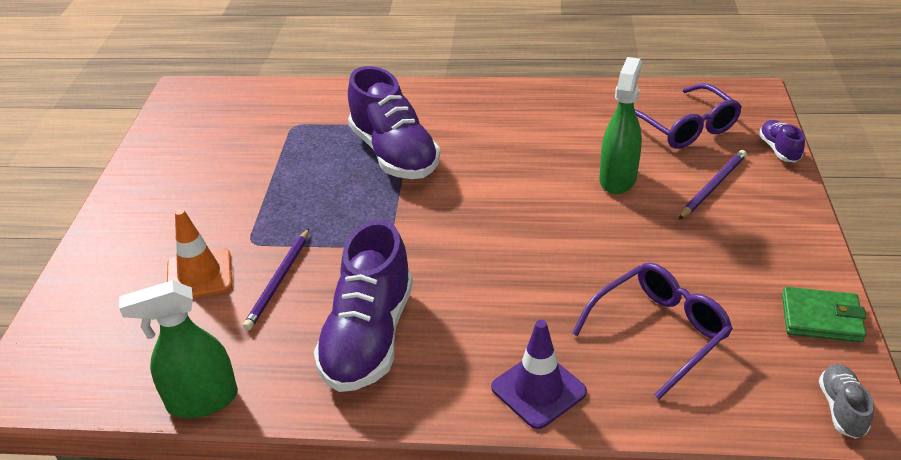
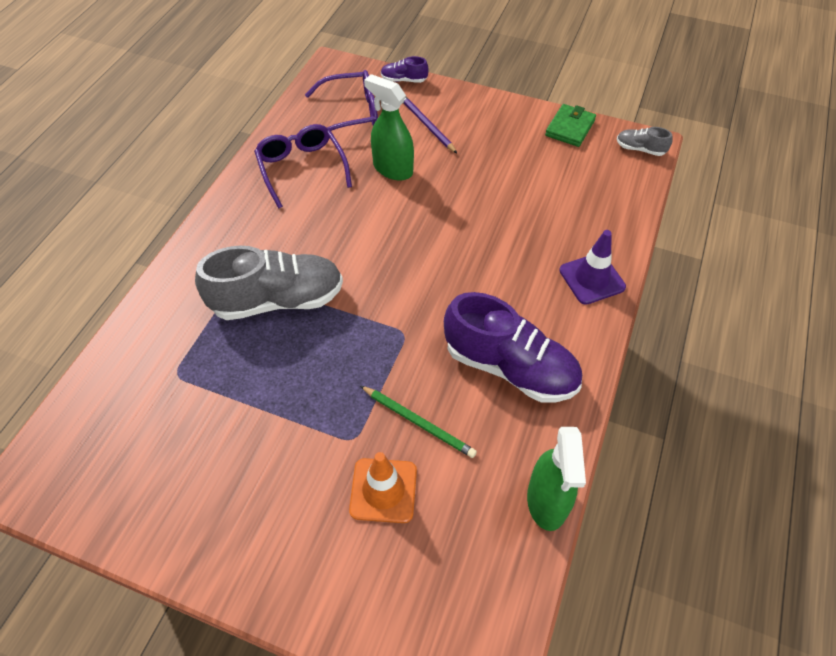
camera: 75 degrees left, 15 degrees up
purple pencil [243,228,309,330] -> green pencil [361,386,477,458]
purple shoe [348,66,440,179] -> grey shoe [195,246,343,320]
purple glasses [572,262,733,400] -> purple glasses moved to [254,124,352,209]

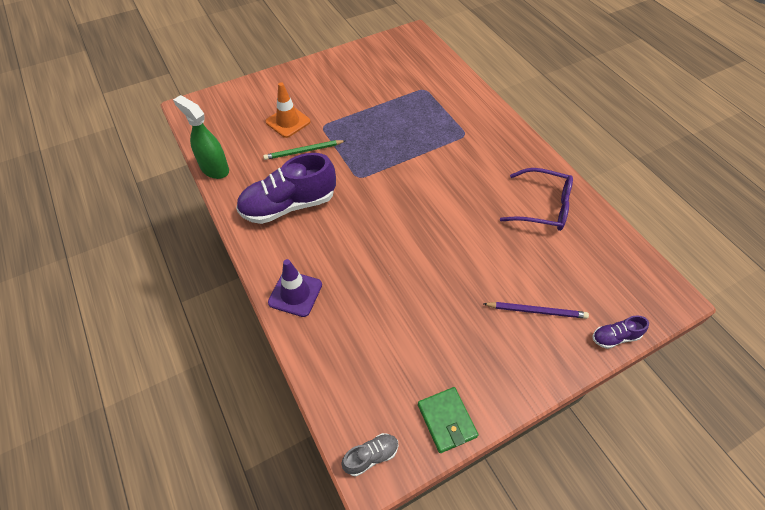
camera: 130 degrees right, 0 degrees up
grey shoe [195,246,343,320] -> none
purple glasses [305,70,378,131] -> none
green spray bottle [364,74,414,181] -> none
purple shoe [381,56,429,83] -> purple shoe turned 150 degrees counterclockwise [593,315,649,349]

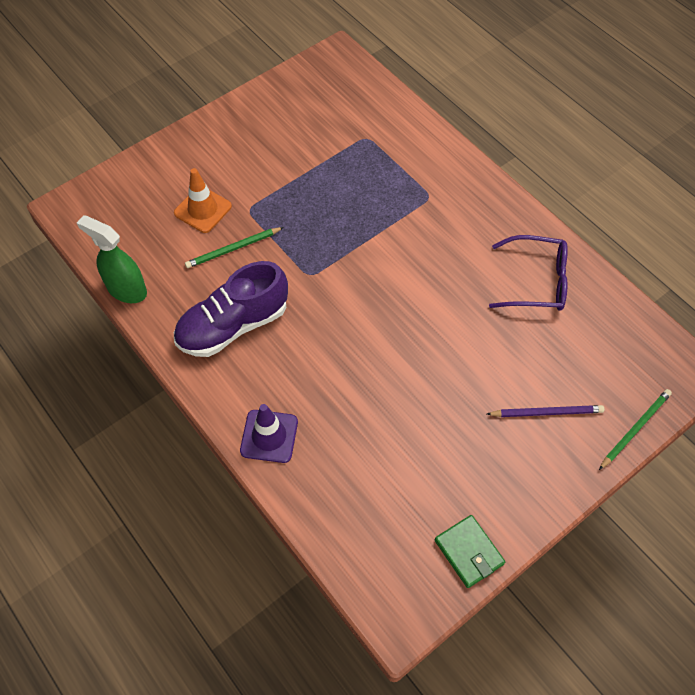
camera: 10 degrees left, 5 degrees up
grey shoe [341,433,398,476] -> none
purple shoe [593,315,649,349] -> green pencil [599,389,672,470]

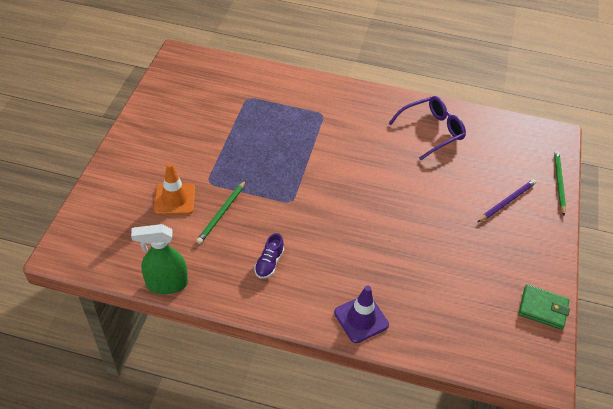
camera: 40 degrees left, 10 degrees down
purple shoe [174,261,288,357] -> purple shoe [254,233,284,279], size x0.45

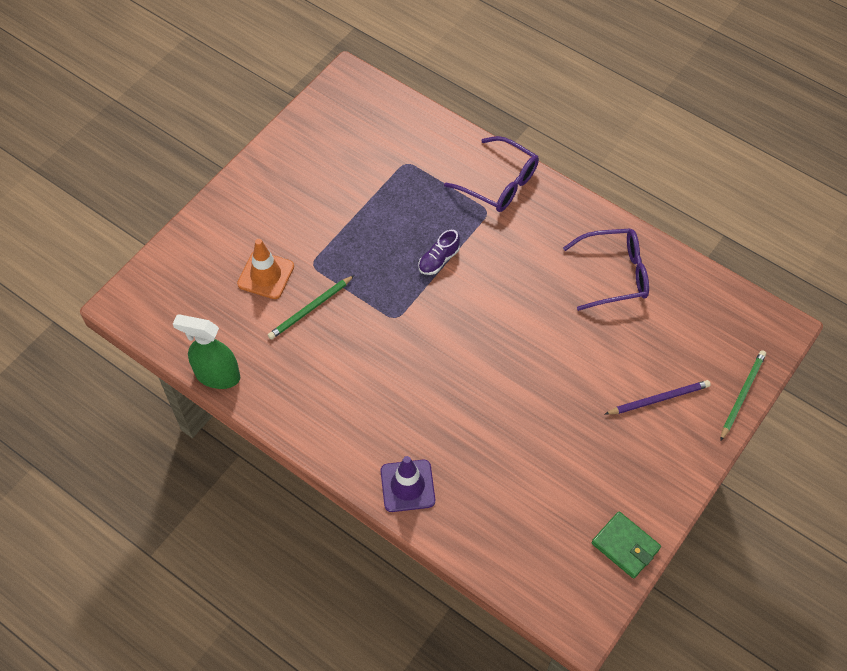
camera: 25 degrees right, 10 degrees up
purple shoe [254,233,284,279] -> purple shoe moved to [419,230,460,275]
none -> purple glasses [444,136,539,212]

